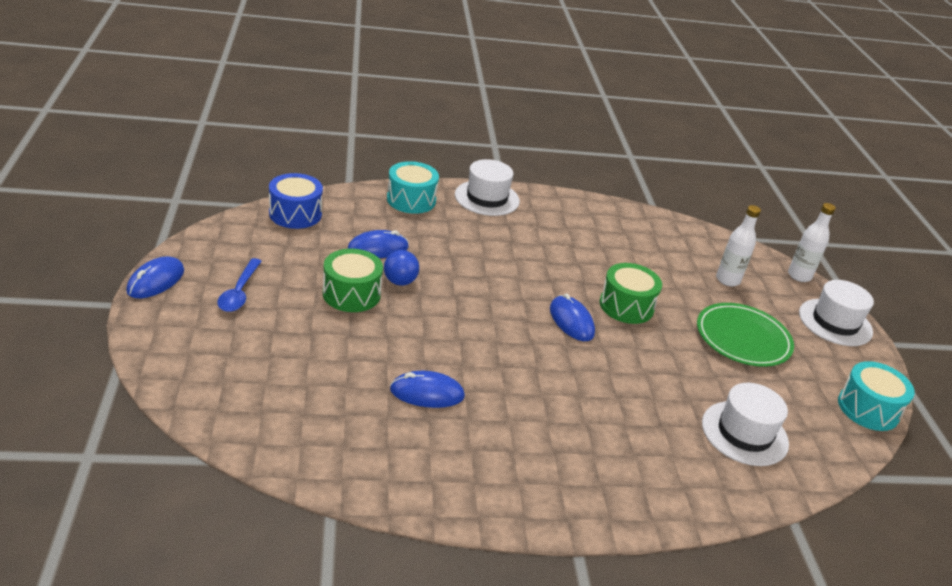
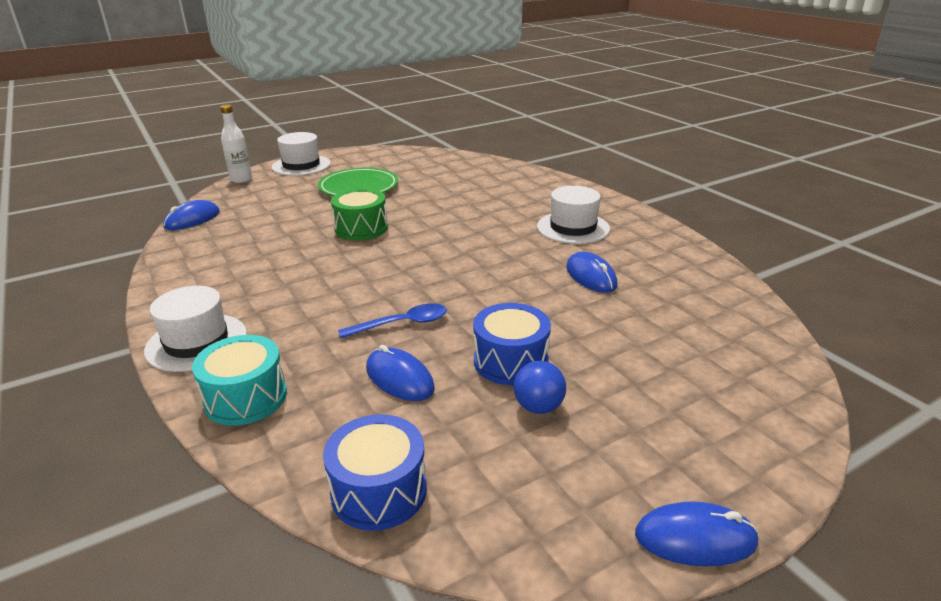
camera: 110 degrees left, 5 degrees down
blue spoon [217,258,262,312] -> blue spoon moved to [338,304,447,338]
green drum [323,249,383,312] -> blue drum [473,303,551,385]
blue ball [384,250,419,286] -> blue ball moved to [514,361,566,414]
blue mouse [550,294,595,341] -> blue mouse moved to [163,200,220,230]
white hat [702,383,789,466] -> white hat moved to [537,186,610,244]
white bottle [716,205,761,286] -> none
turquoise drum [838,361,915,431] -> none

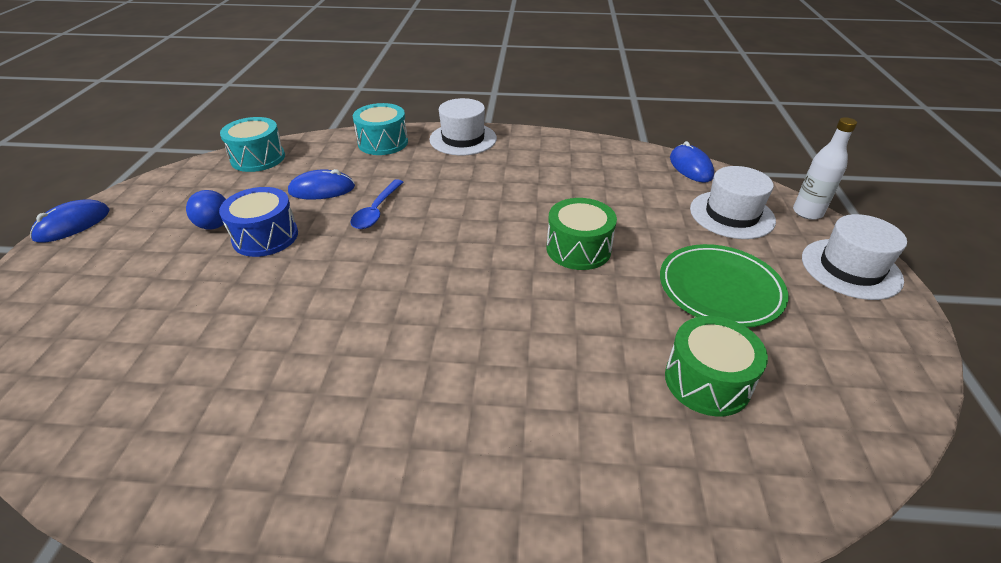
camera: 125 degrees right, 10 degrees up
blue drum [323,414,427,531] -> turquoise drum [220,117,285,172]
white hat [537,186,610,244] -> white hat moved to [690,166,776,239]
blue mouse [566,252,618,293] -> none
none -> green drum [665,316,768,416]

